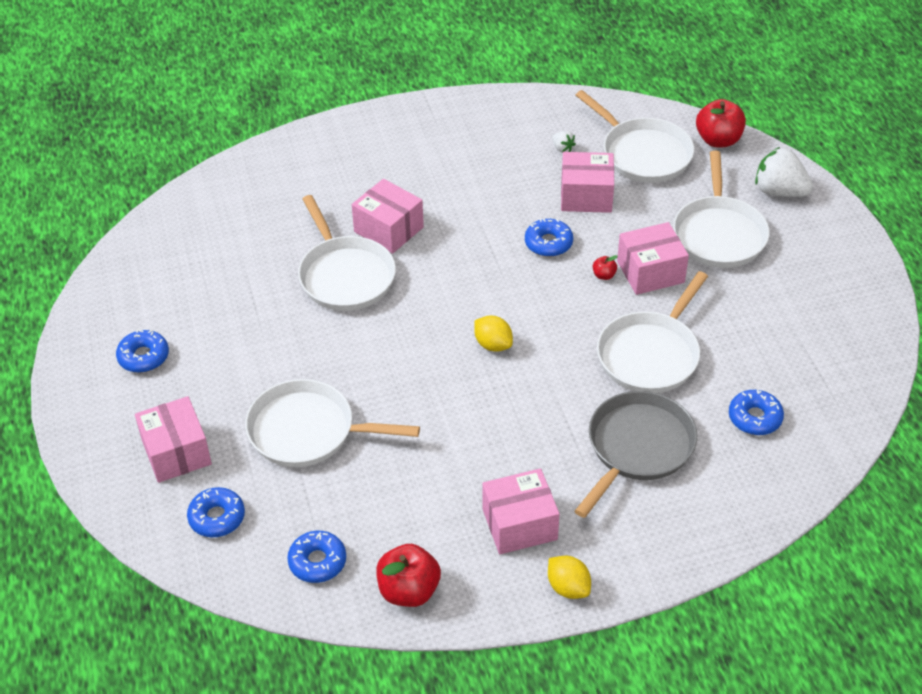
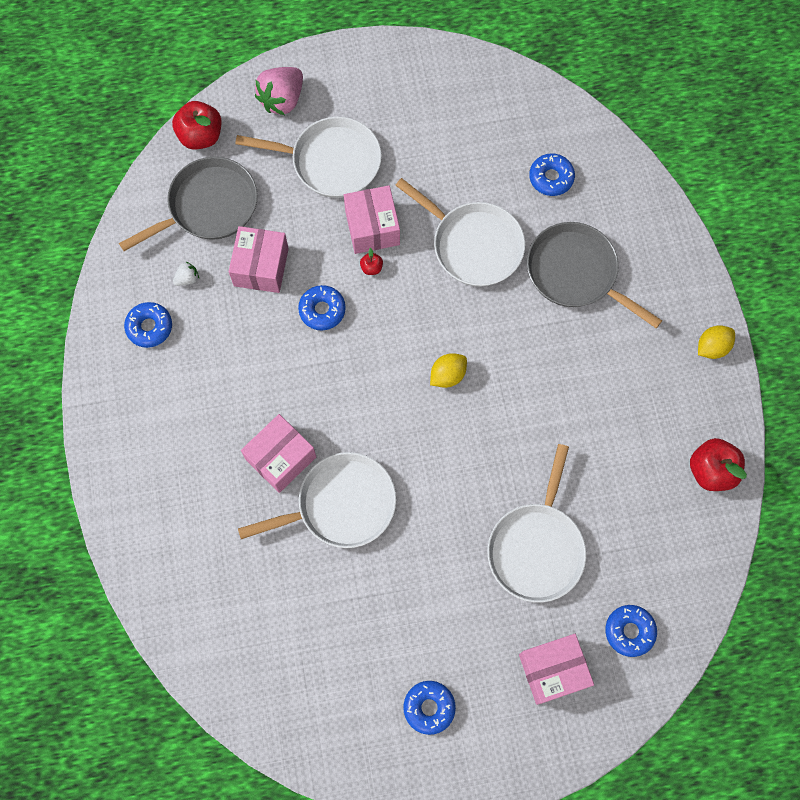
camera: 85 degrees left, 25 degrees up
blue donut [287,531,346,583] -> blue donut moved to [124,302,172,348]
pink box [482,469,560,554] -> none
white pan [576,90,694,183] -> grey pan [119,157,258,251]
white strawberry [755,147,813,197] -> pink strawberry [255,67,303,115]

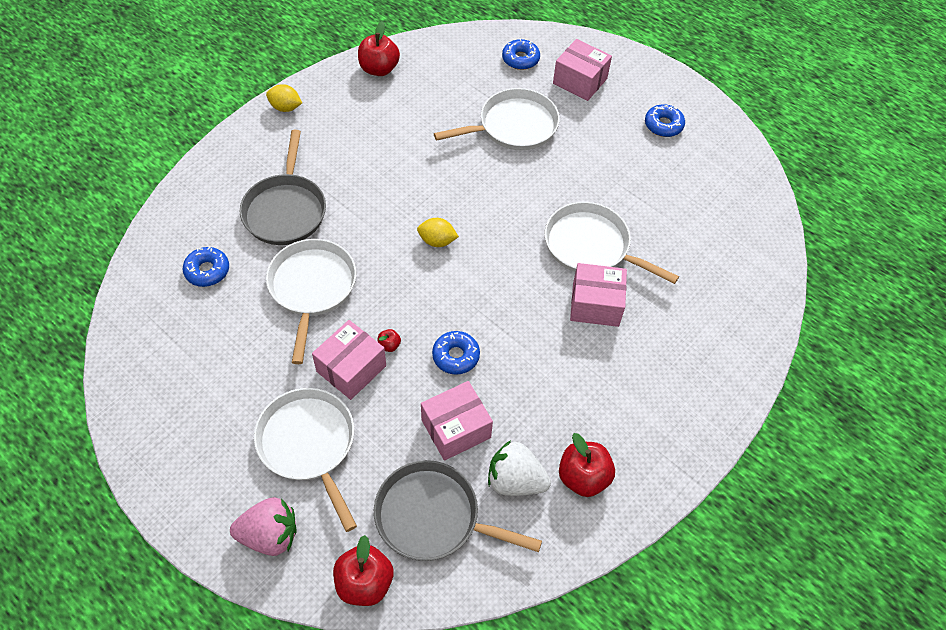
camera: 130 degrees left, 15 degrees down
blue donut [124,302,172,348] -> red apple [559,433,615,497]
white strawberry [173,262,199,286] -> white strawberry [488,440,551,496], size x2.13

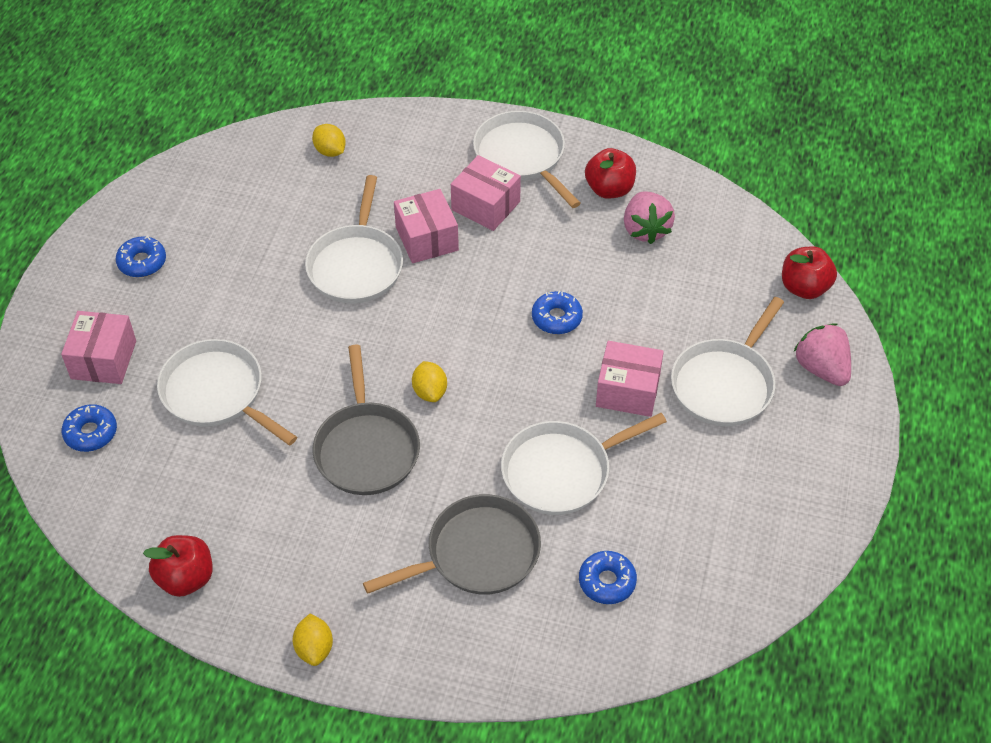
camera: 115 degrees left, 5 degrees down
grey pan [374,460,542,561] -> grey pan moved to [313,345,420,495]
red apple [378,329,401,352] -> none
pink box [421,381,493,461] -> pink box moved to [451,155,521,231]
white strawberry [488,440,551,496] -> pink strawberry [624,192,675,244]
none -> yellow lemon [312,124,346,157]
none -> white pan [473,111,581,208]

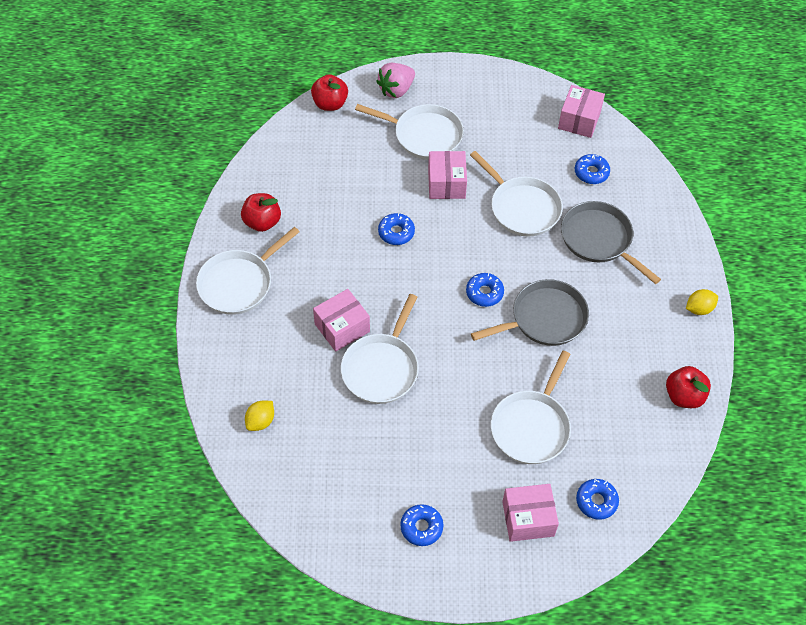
camera: 105 degrees left, 5 degrees up
white pan [305,175,403,304] -> white pan turned 120 degrees clockwise [341,294,419,404]
yellow lemon [412,361,447,402] -> blue donut [466,273,504,307]
pink box [451,155,521,231] -> pink box moved to [558,85,605,138]
pink strawberry [624,192,675,244] -> none

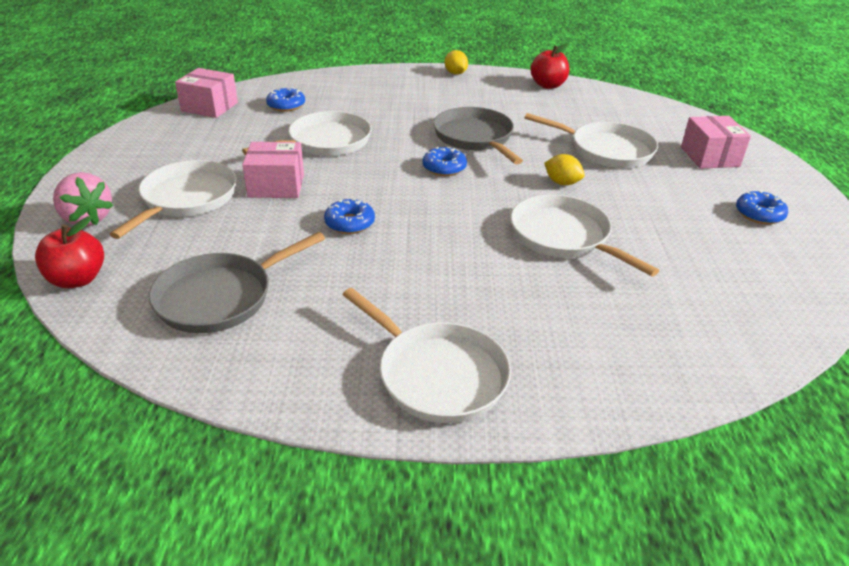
camera: 90 degrees left, 20 degrees down
red apple [241,193,281,232] -> none
yellow lemon [245,401,274,431] -> yellow lemon moved to [544,154,585,185]
pink box [313,289,370,352] -> none
white pan [341,294,419,404] -> white pan turned 150 degrees counterclockwise [510,195,660,276]
grey pan [561,201,661,284] -> grey pan moved to [149,232,325,333]
blue donut [576,479,619,520] -> none

